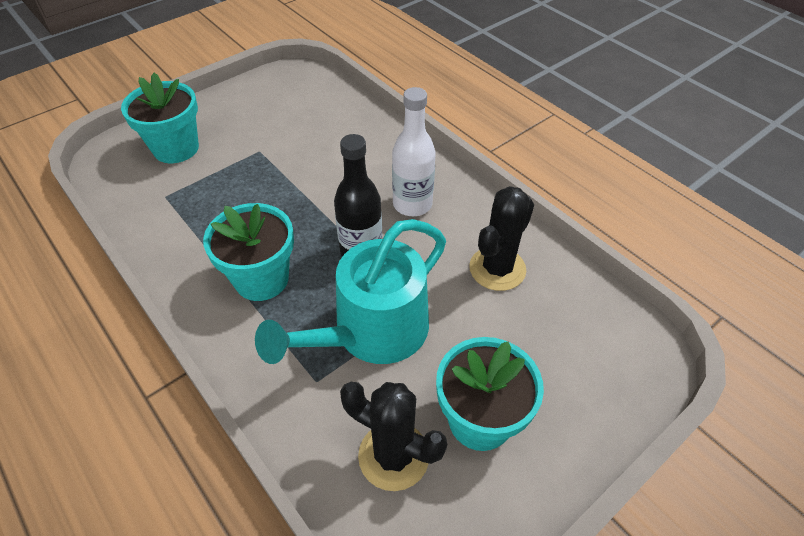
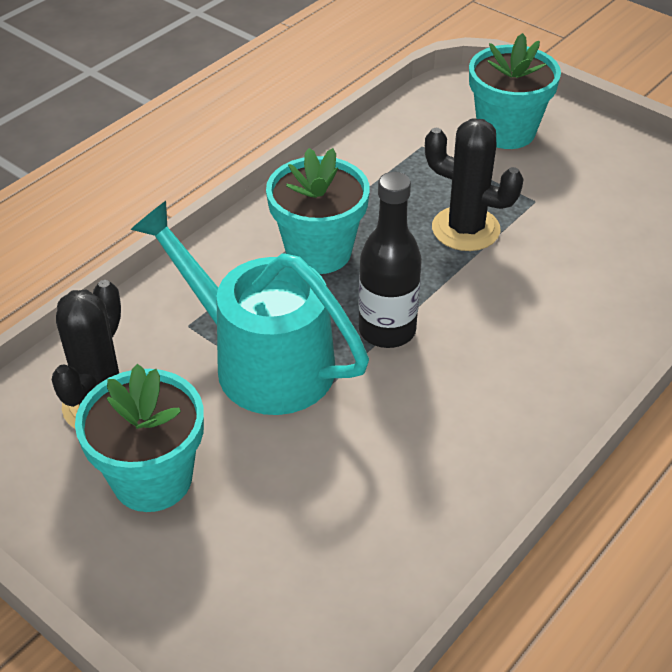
camera: 80 degrees right, 5 degrees down
white bottle [392,87,436,216] -> none
black cactus [469,186,534,291] -> black cactus moved to [425,119,524,251]

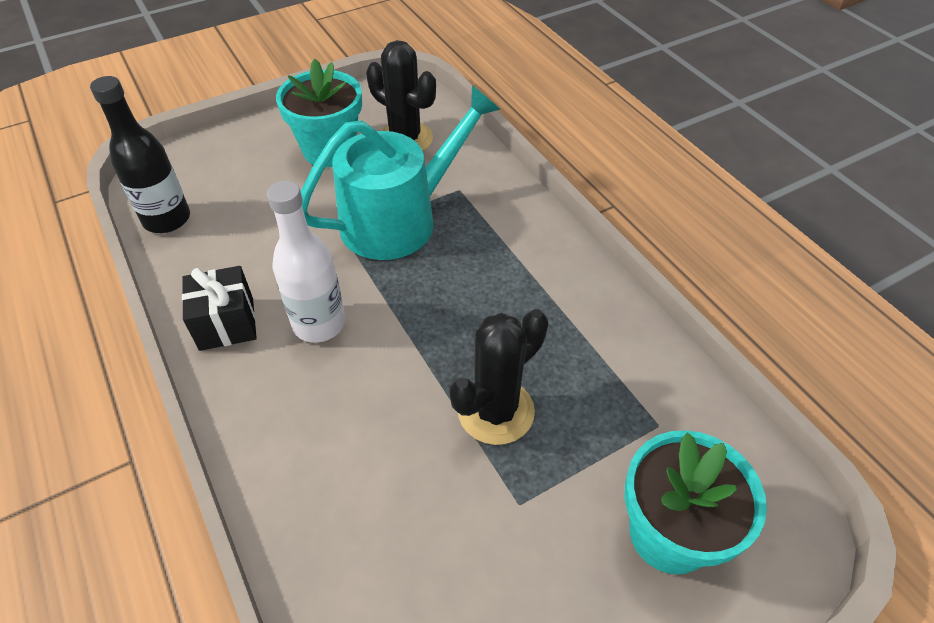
camera: 110 degrees right, 5 degrees up
turquoise flower pot [266,148,370,274] -> none
black bottle [359,172,422,348] -> black bottle moved to [90,76,190,233]
none -> black gift [182,266,257,351]
none -> white bottle [267,180,346,343]

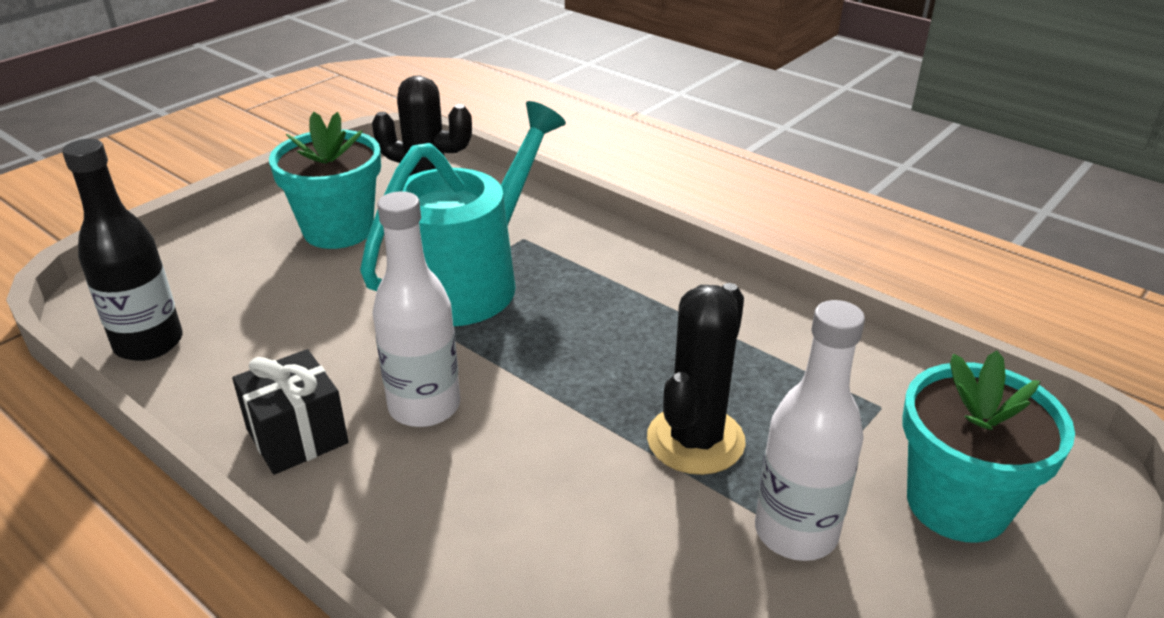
camera: 20 degrees left, 15 degrees down
none -> white bottle [755,300,865,561]

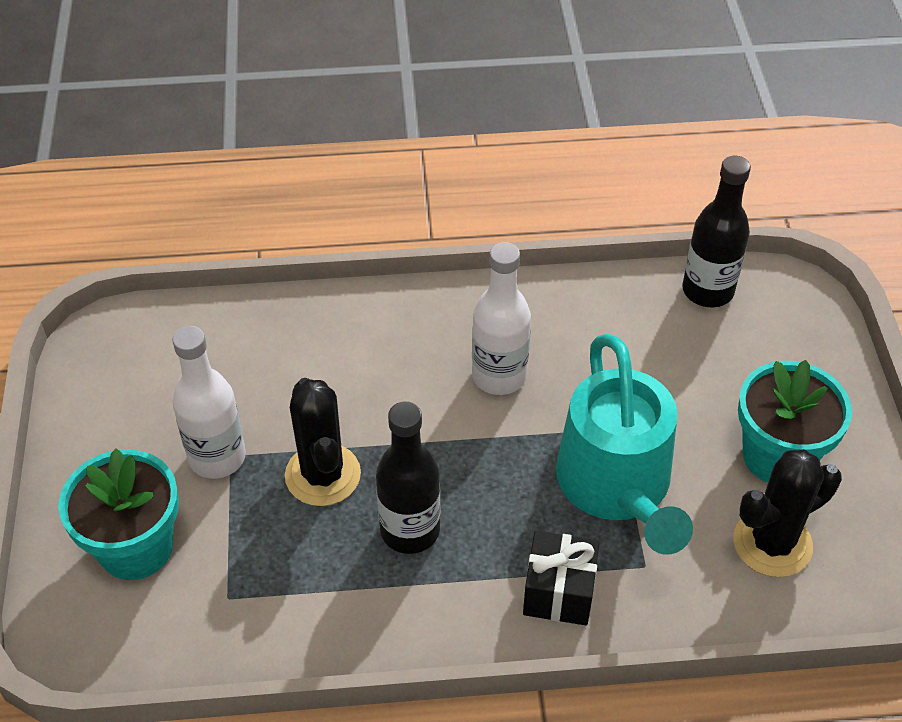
camera: 135 degrees right, 15 degrees up
black gift [232,349,348,475] -> black gift moved to [523,531,600,626]
none -> black bottle [376,401,440,554]

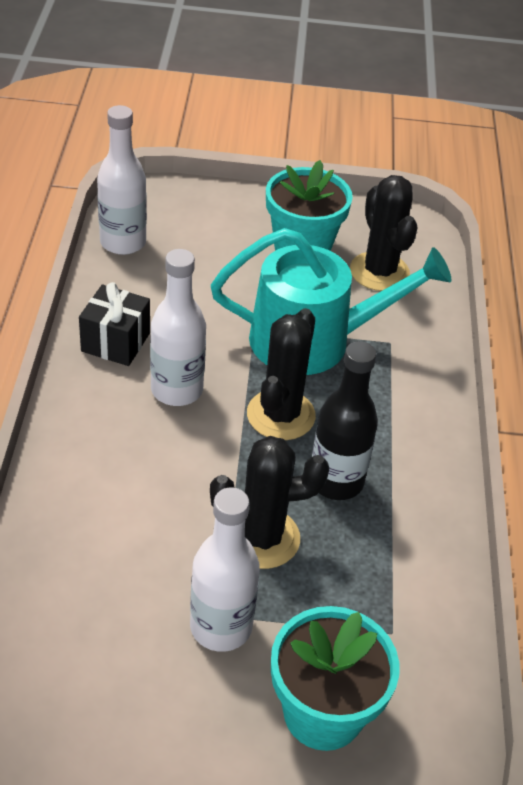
camera: 85 degrees left, 5 degrees down
black gift [523,531,600,626] -> black gift moved to [79,282,150,366]
black bottle [682,156,751,307] -> white bottle [97,105,147,255]
none -> black cactus [247,308,316,440]

